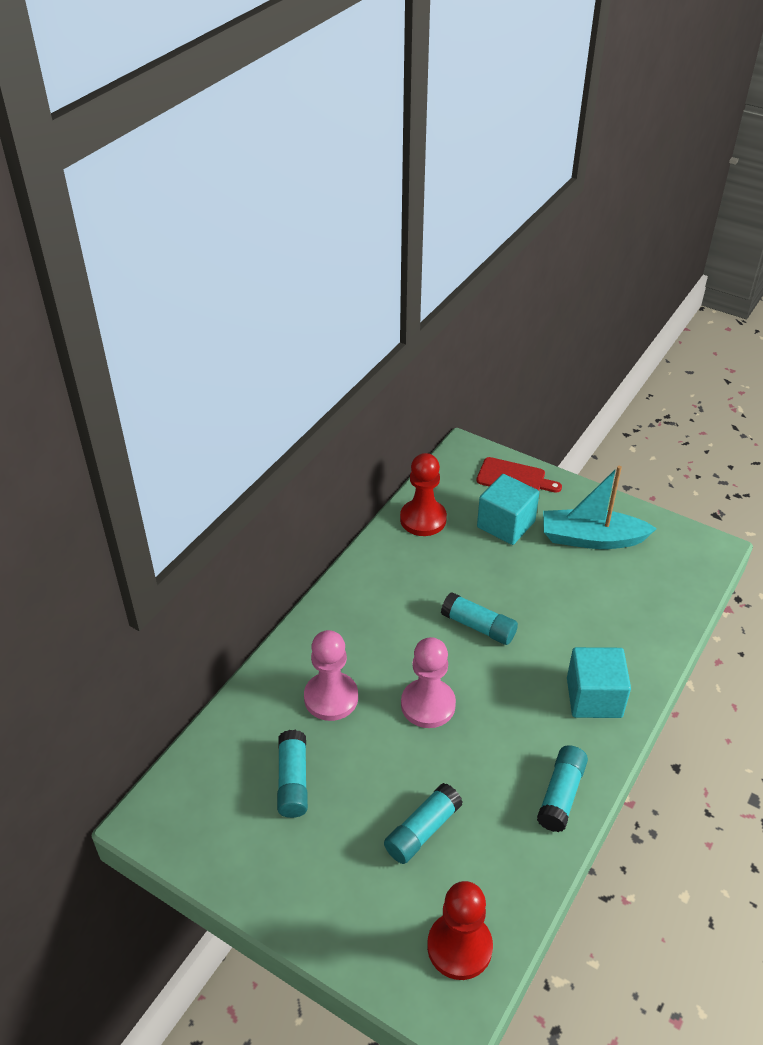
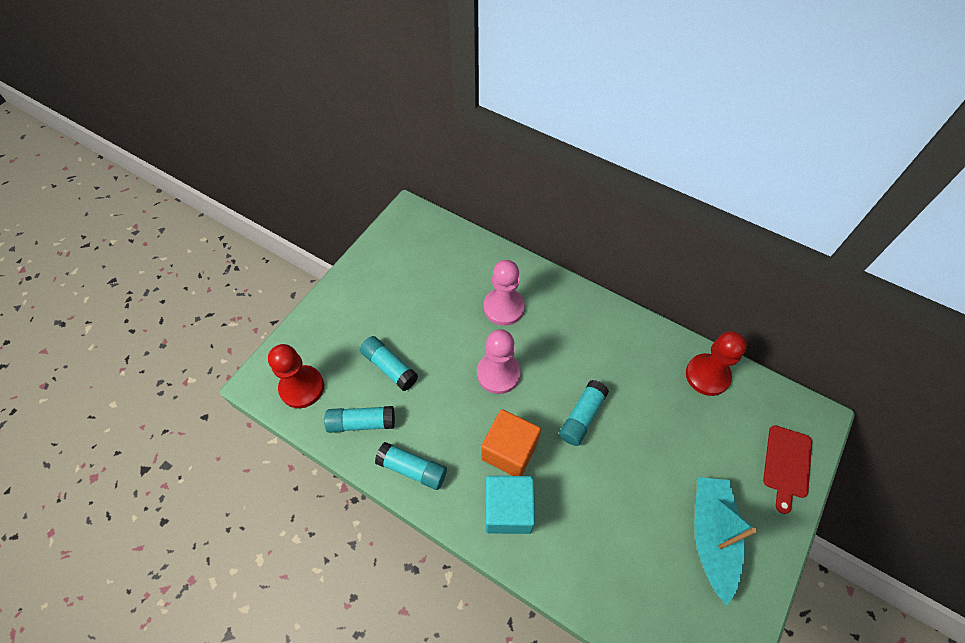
camera: 90 degrees right, 15 degrees up
turquoise glue stick [277,730,308,818] -> turquoise glue stick moved to [324,406,395,433]
turquoise cube [477,474,539,545] -> none
none -> orange cube [481,409,541,476]

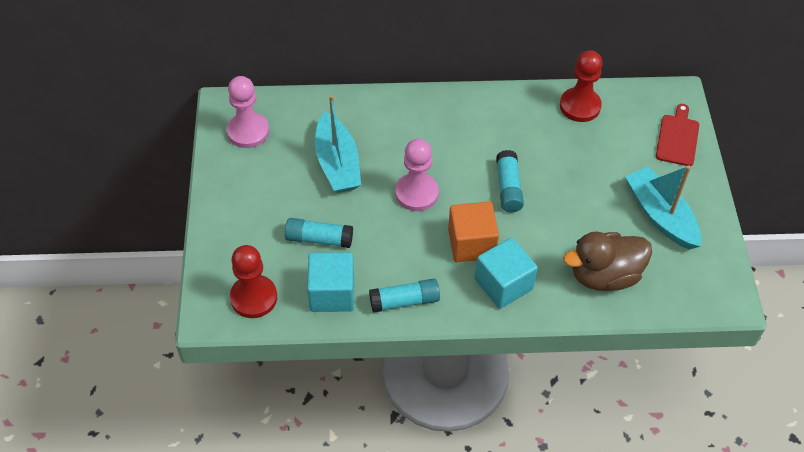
camera: 35 degrees left, 5 degrees down
turquoise glue stick [324,406,395,433] -> turquoise cube [307,252,354,312]
pink pawn [484,260,525,326] -> pink pawn moved to [227,76,269,148]
red cutting board [763,425,812,514] -> red cutting board turned 150 degrees counterclockwise [656,104,699,166]
none -> turquoise boat [315,95,361,193]
none -> brown duck [563,231,652,291]

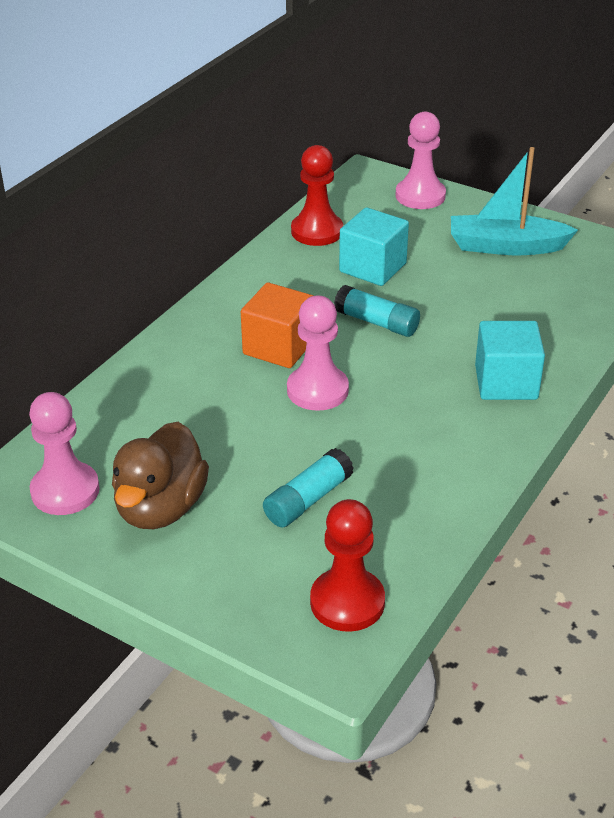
camera: 55 degrees left, 15 degrees down
turquoise cube [307,252,354,312] -> turquoise cube moved to [339,207,409,286]
turquoise boat [315,95,361,193] -> none
turquoise glue stick [369,278,440,313] -> none
orange cube [448,202,499,262] -> orange cube moved to [241,283,313,368]
brown duck [563,231,652,291] -> brown duck moved to [112,422,209,529]
red cutting board [656,104,699,166] -> pink pawn [395,112,446,209]

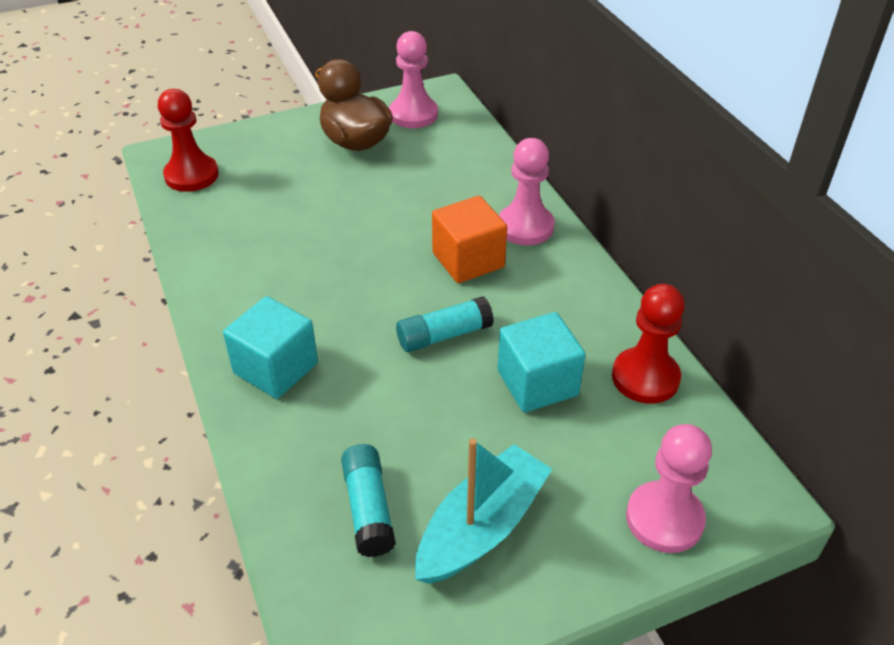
camera: 125 degrees right, 5 degrees up
turquoise glue stick [263,448,354,528] -> turquoise glue stick moved to [341,444,396,557]
pink pawn [287,296,349,411] -> pink pawn moved to [499,138,554,245]

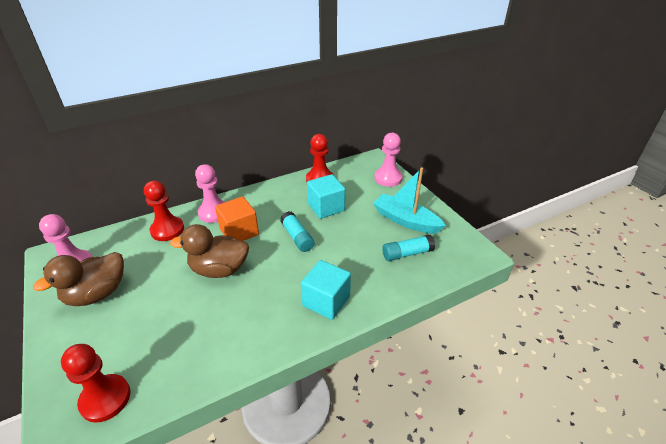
camera: 95 degrees left, 5 degrees down
none -> red pawn [144,181,184,241]
none -> brown duck [170,224,249,278]

